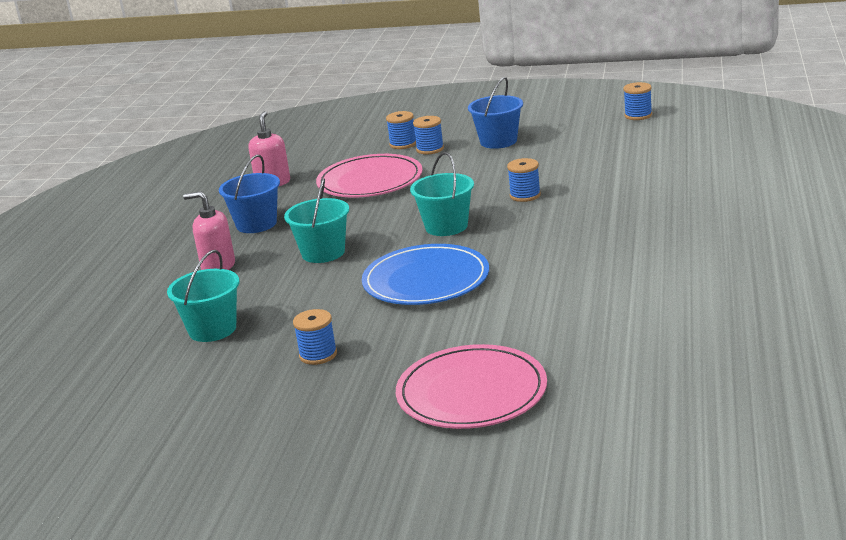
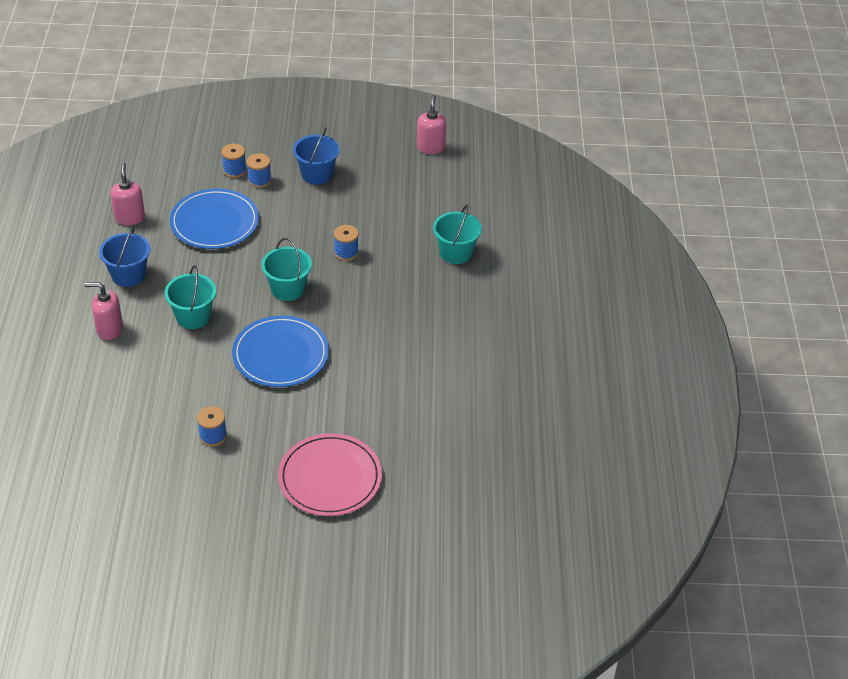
camera: 15 degrees left, 20 degrees up
turquoise bucket [167,250,239,342] -> turquoise bucket moved to [433,204,482,264]
pink plate [316,154,422,197] -> blue plate [170,189,259,249]
blue spool [623,82,652,120] -> pink soap dispenser [417,95,446,154]

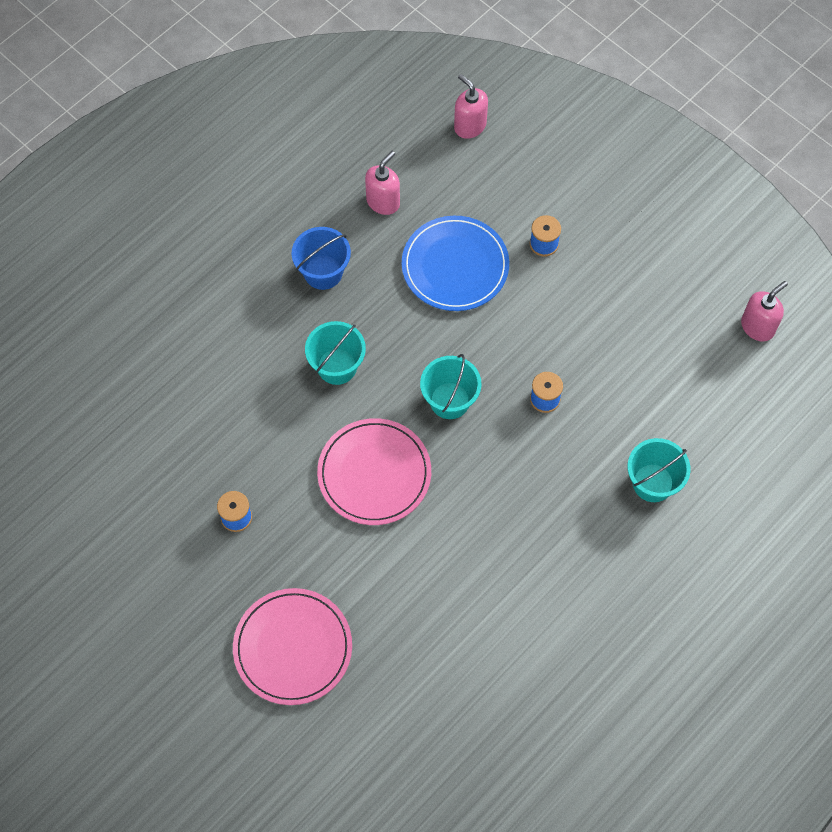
camera: 45 degrees right, 20 degrees up
pink soap dispenser [85,282,123,340] -> pink soap dispenser moved to [454,74,488,139]
blue spool [222,143,247,178] -> none
blue plate [232,316,329,387] -> pink plate [317,418,431,525]
blue bucket [293,127,339,185] -> none

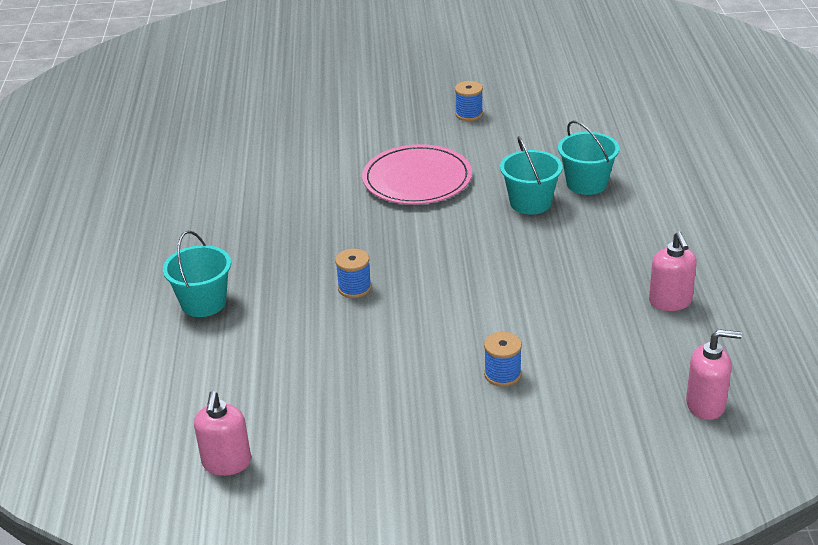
camera: 135 degrees right, 30 degrees down
pink plate [233,588,352,705] -> none
blue bucket [292,227,351,290] -> none
blue plate [402,216,509,311] -> none
turquoise bucket [420,354,482,419] -> turquoise bucket moved to [558,121,619,195]

